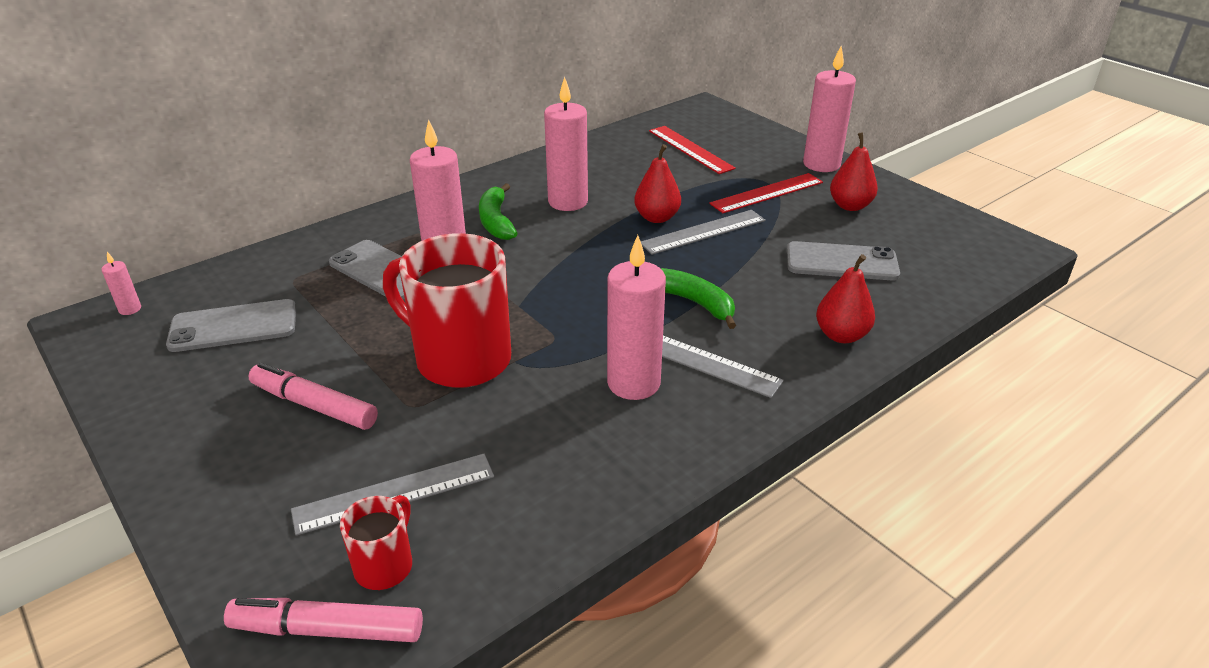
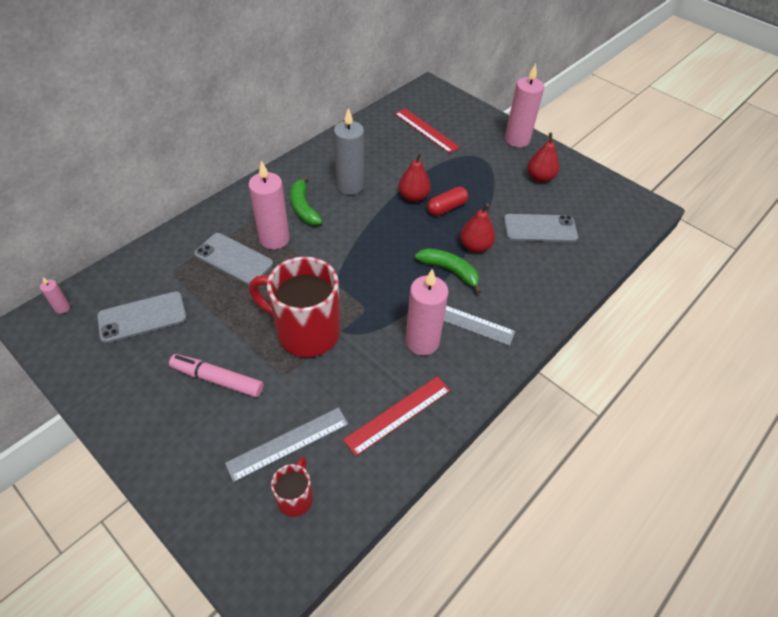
camera: 10 degrees left, 15 degrees up
pink marker [224,598,423,642] -> none
pink candle [544,77,588,211] -> grey candle [334,108,364,195]
grey ruler [641,210,765,255] -> red capsule [427,187,468,216]
red ruler [709,173,823,213] -> red ruler moved to [343,376,450,456]
red pear [816,254,875,343] -> red pear moved to [460,203,495,253]

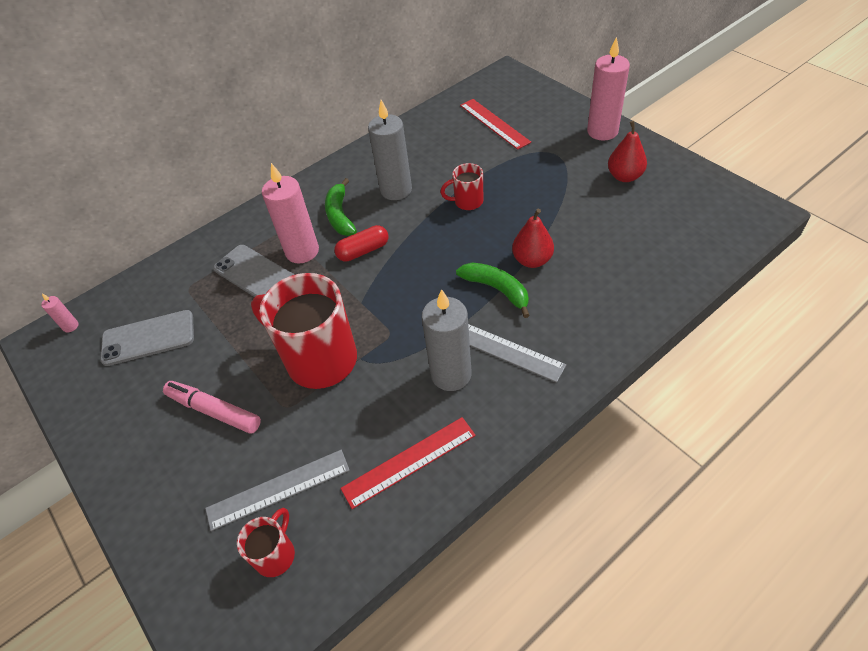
camera: 15 degrees right, 0 degrees up
red pear [399,152,431,202] -> red mug [440,163,483,210]
pink candle [405,269,449,356] -> grey candle [422,289,472,391]
red capsule [427,187,468,216] -> red capsule moved to [334,225,388,262]
grey phone [504,214,578,242] -> none

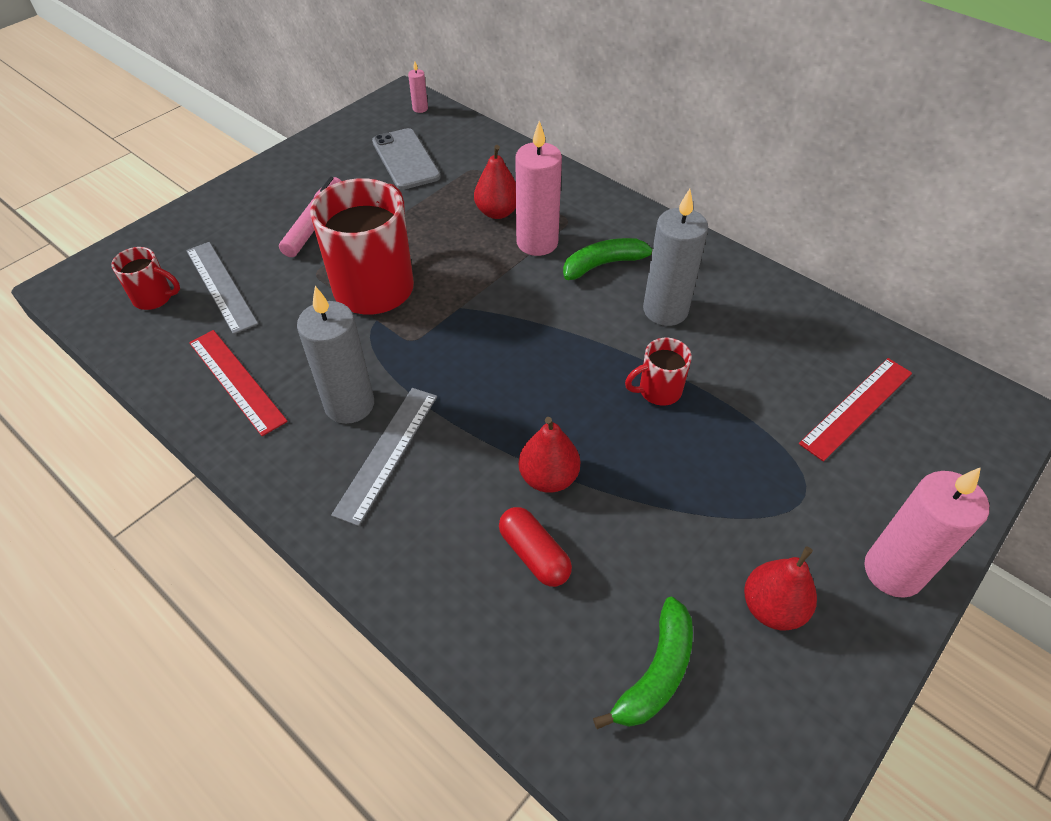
camera: 75 degrees right, 0 degrees up
grey phone [213,245,294,297] -> red pear [474,145,516,219]
red capsule [334,225,388,262] -> red capsule moved to [499,507,572,587]
red mug [440,163,483,210] -> red mug turned 90 degrees counterclockwise [625,338,692,405]
green banana [456,263,530,318] -> green banana moved to [593,597,693,729]

